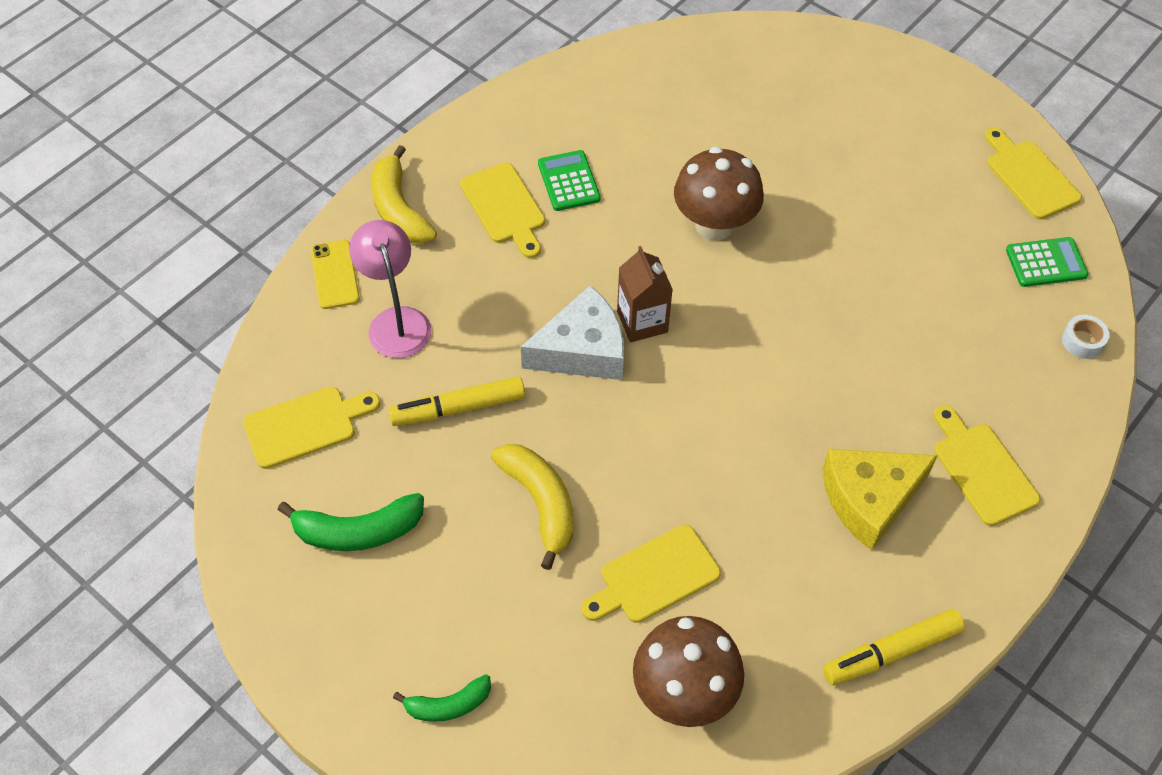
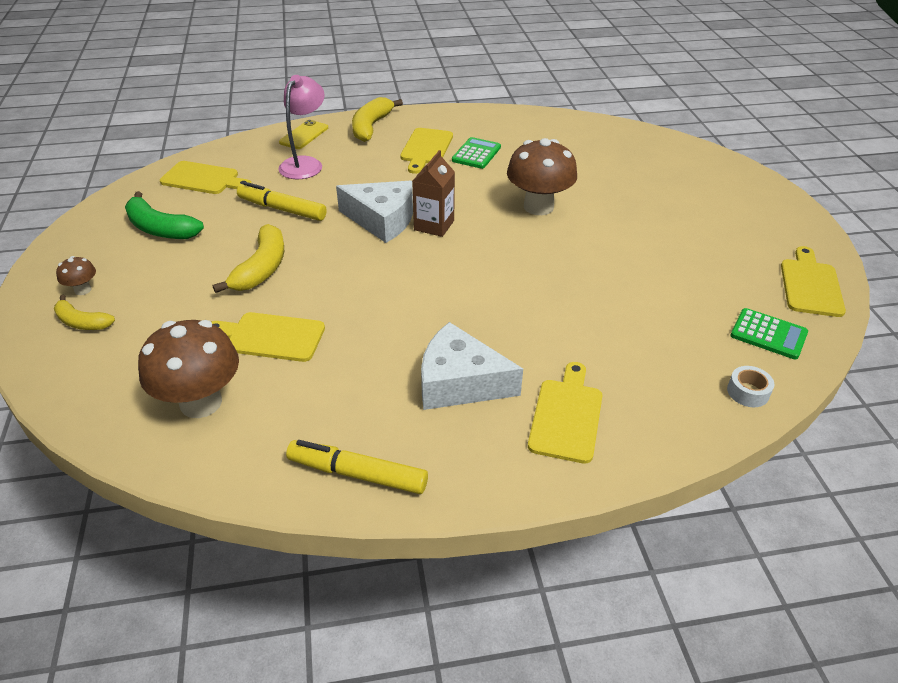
camera: 40 degrees right, 15 degrees down
green banana [393,674,491,722] -> yellow banana [54,295,115,330]
yellow cheese [822,449,938,550] -> white cheese [421,322,523,410]
none -> brown mushroom [56,256,96,295]

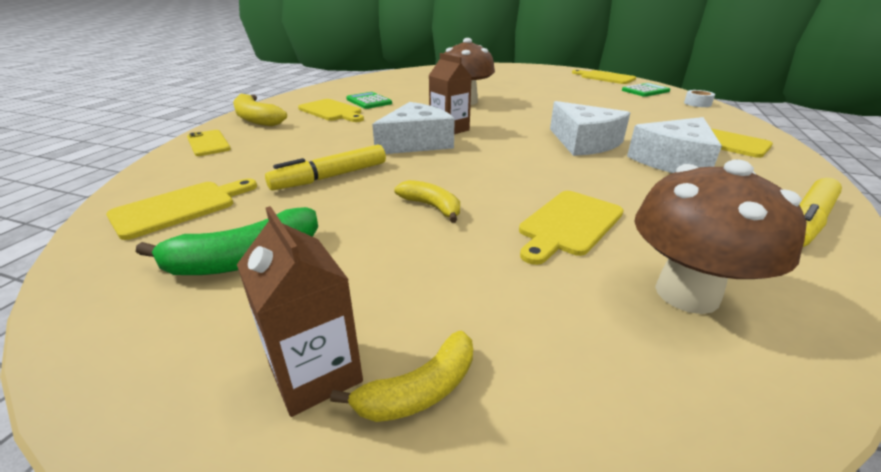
camera: 60 degrees left, 10 degrees down
brown mushroom [56,256,96,295] -> brown carton [237,206,363,417]
yellow banana [213,224,284,293] -> yellow banana [394,180,460,223], size x0.63
pink lamp [278,75,325,179] -> none
none -> white cheese [550,101,630,156]

